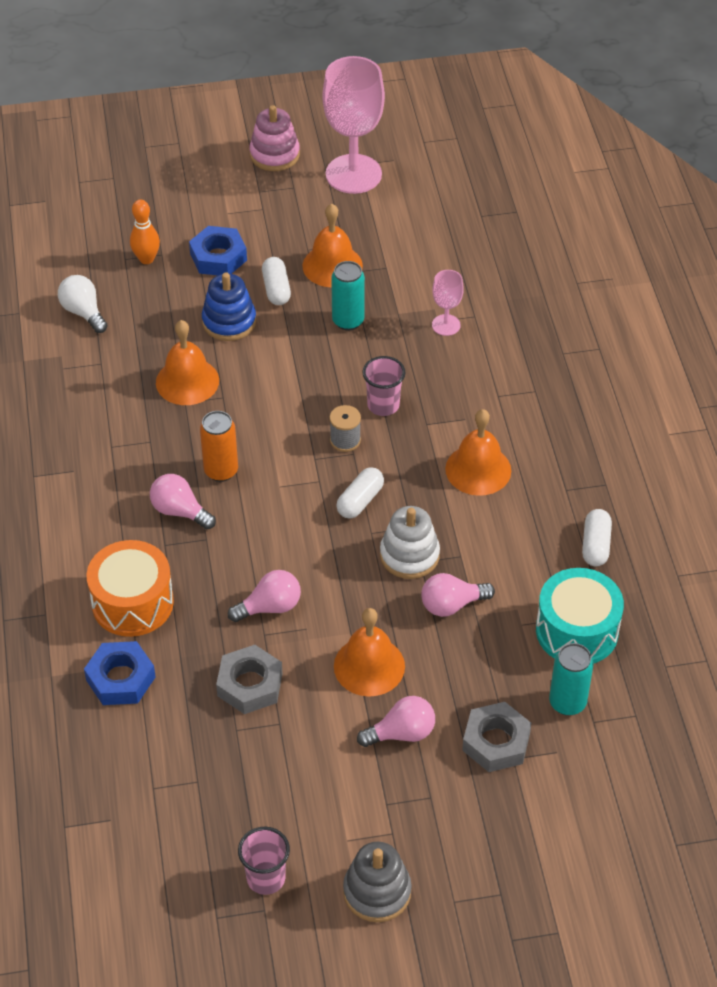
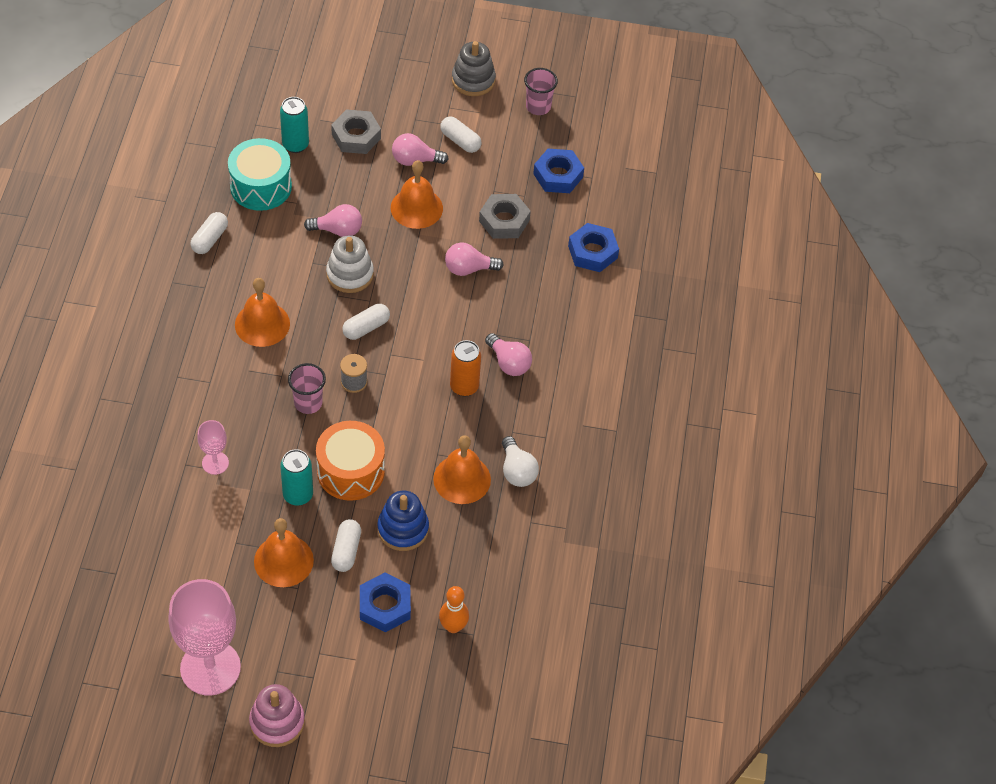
camera: 165 degrees left, 5 degrees up
white light bulb [58,275,108,333] -> white light bulb moved to [502,436,539,487]
orange drum [87,540,174,637] -> orange drum moved to [316,421,385,501]
none -> white capsule [440,116,481,153]
none -> blue nut [533,149,584,193]

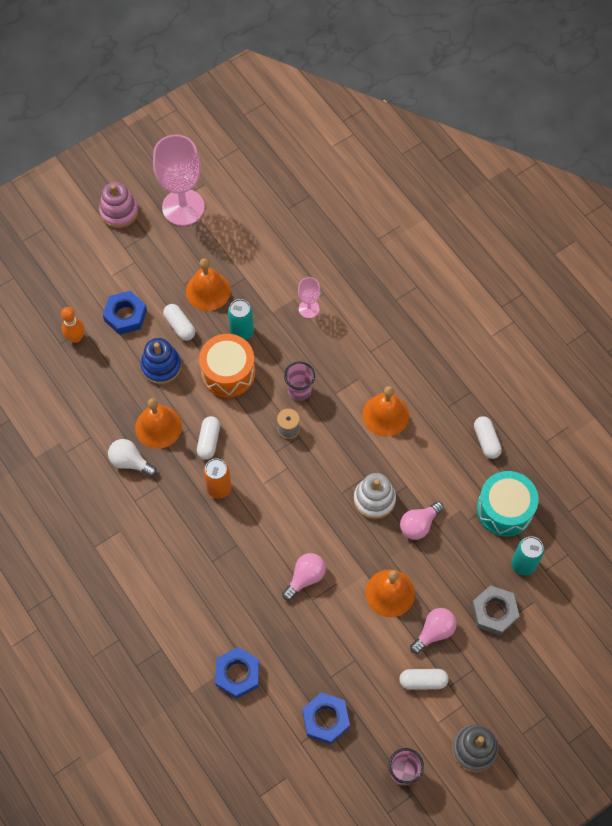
camera: 140 degrees right, 10 degrees up
white capsule [342,304,390,340] -> white capsule moved to [197,416,220,460]
grey nut [479,194,531,239] -> none
pink light bulb [485,333,532,376] -> none

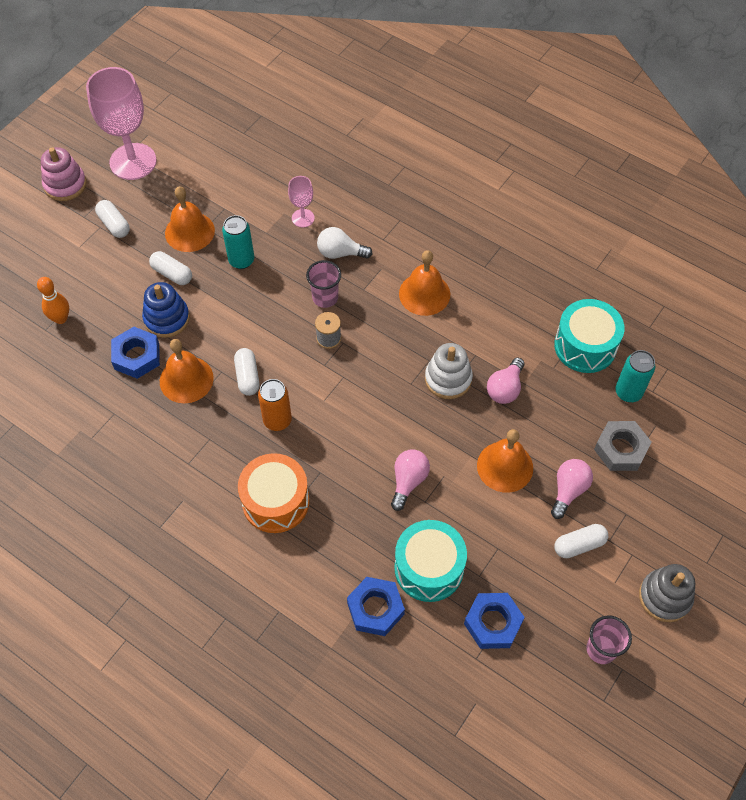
camera: 20 degrees left, 5 degrees down
blue nut [103,291,147,335] -> blue nut moved to [111,327,160,379]
white light bulb [108,439,157,477] -> white light bulb moved to [317,227,373,259]
orange drum [199,334,255,398] -> orange drum moved to [238,453,309,533]
white capsule [474,416,502,459] -> white capsule moved to [95,200,130,238]
none -> turquoise drum [394,520,467,602]

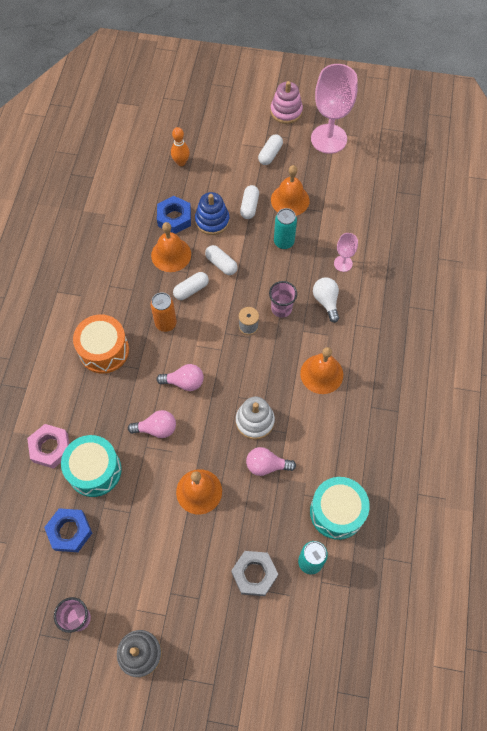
camera: 65 degrees right, 5 degrees up
blue nut [347,577,405,636] -> pink nut [27,424,69,469]
pink light bulb [551,459,593,519] -> pink light bulb moved to [156,364,204,391]
white capsule [554,524,608,558] -> white capsule moved to [205,245,238,275]

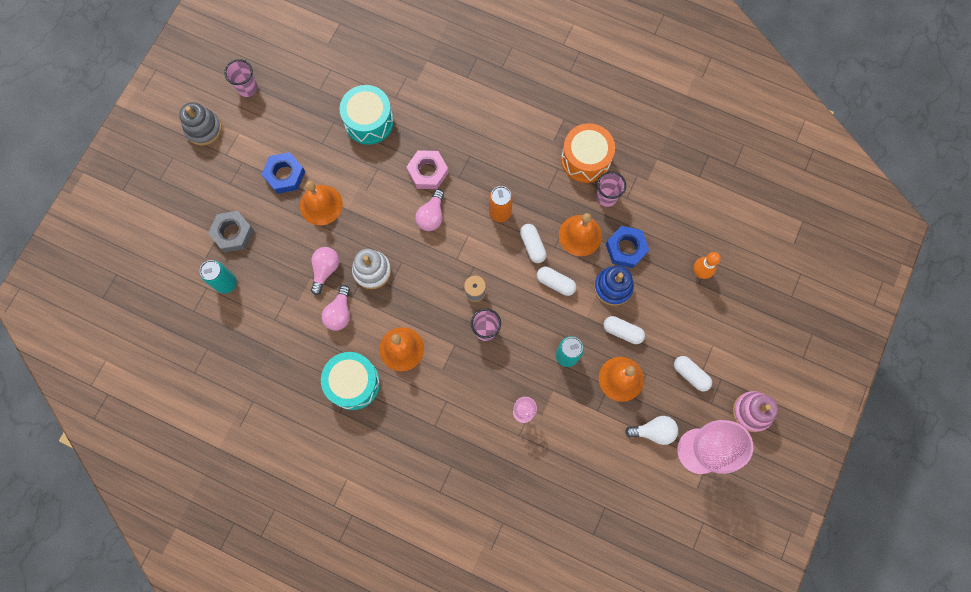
camera: 105 degrees right, 10 degrees up
pink nut [27,424,69,469] -> pink nut moved to [407,150,448,189]
blue nut [44,508,92,552] -> blue nut moved to [261,152,305,194]
orange drum [73,314,129,374] -> orange drum moved to [561,123,615,183]
pink light bulb [128,410,176,438] -> pink light bulb moved to [322,285,350,331]
white capsule [205,245,238,275] -> white capsule turned 60 degrees clockwise [537,267,576,296]
turquoise drum [310,477,370,540] -> turquoise drum moved to [321,352,380,410]
white light bulb [313,278,339,323] -> white light bulb moved to [625,416,678,445]
none -> pink cup [596,171,626,207]

